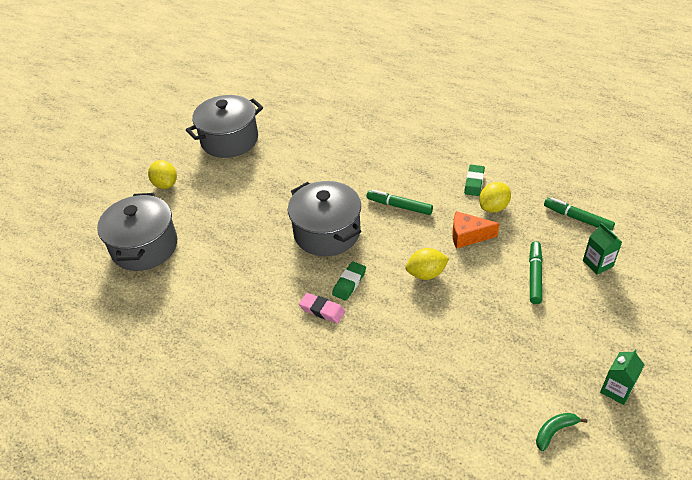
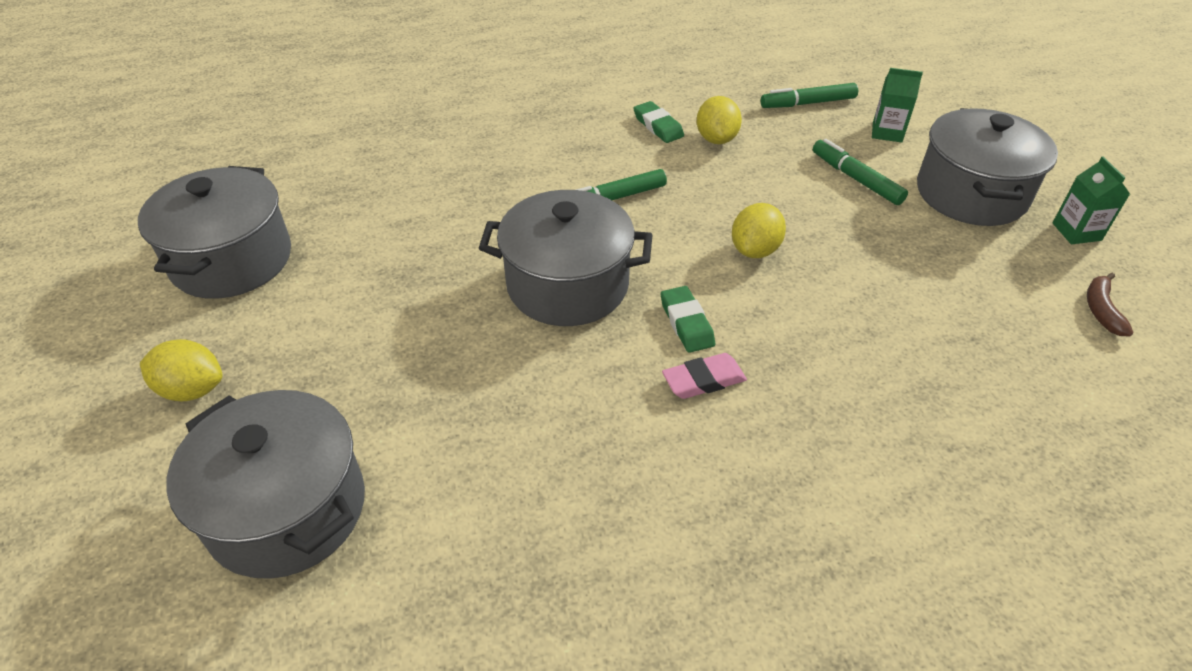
camera: 50 degrees left, 0 degrees up
orange cheese [452,211,500,249] -> none
green banana [536,413,587,451] -> brown banana [1087,273,1134,337]
none -> grey pot [917,108,1058,226]

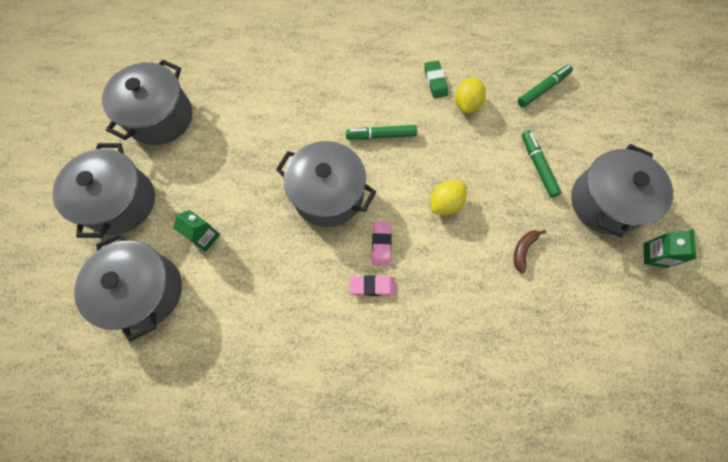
camera: 20 degrees right, 25 degrees up
yellow lemon [140,339,222,401] -> grey pot [52,143,155,238]
green eraser [661,286,715,353] -> pink eraser [372,221,392,266]
green marker [761,83,858,108] -> green marker turned 135 degrees clockwise [518,65,573,107]
green carton [872,68,923,143] -> green carton moved to [173,210,220,252]
brown banana [1087,273,1134,337] -> brown banana moved to [514,230,546,274]

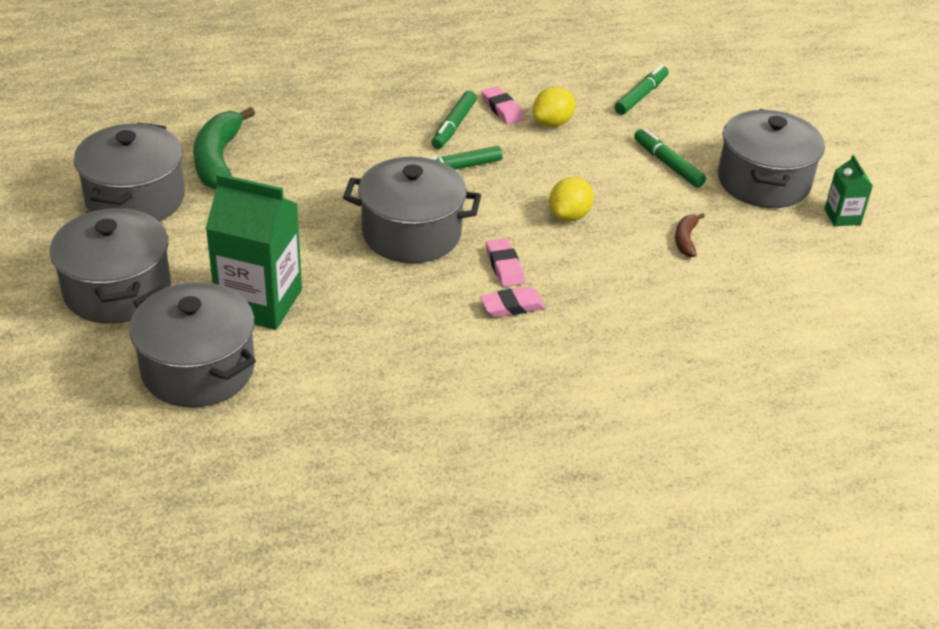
camera: 20 degrees left, 30 degrees down
green carton [173,210,220,252] -> green carton [205,173,302,330], size x2.05
green eraser [424,60,448,98] -> pink eraser [481,86,524,124]
yellow lemon [455,78,486,113] -> yellow lemon turned 45 degrees clockwise [533,87,576,127]
none -> green banana [193,107,255,190]
none -> green marker [432,91,477,149]

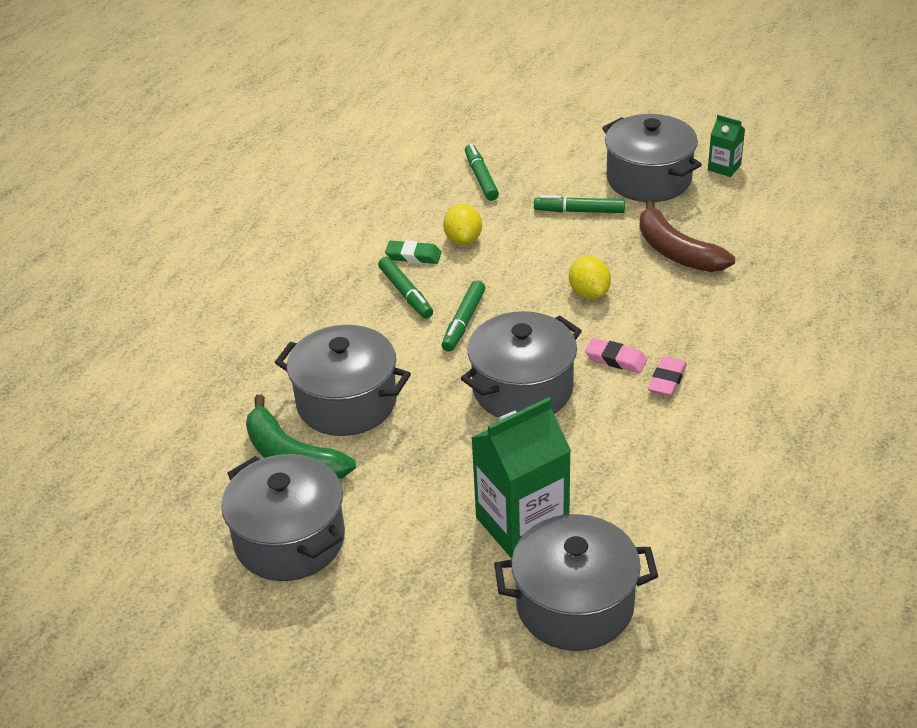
camera: 45 degrees left, 0 degrees up
grey pot [50,206,171,324] -> grey pot moved to [275,325,411,436]
pink eraser [481,86,524,124] -> green eraser [385,240,442,264]
brown banana [675,213,705,257] -> brown banana [639,199,735,272], size x2.03

